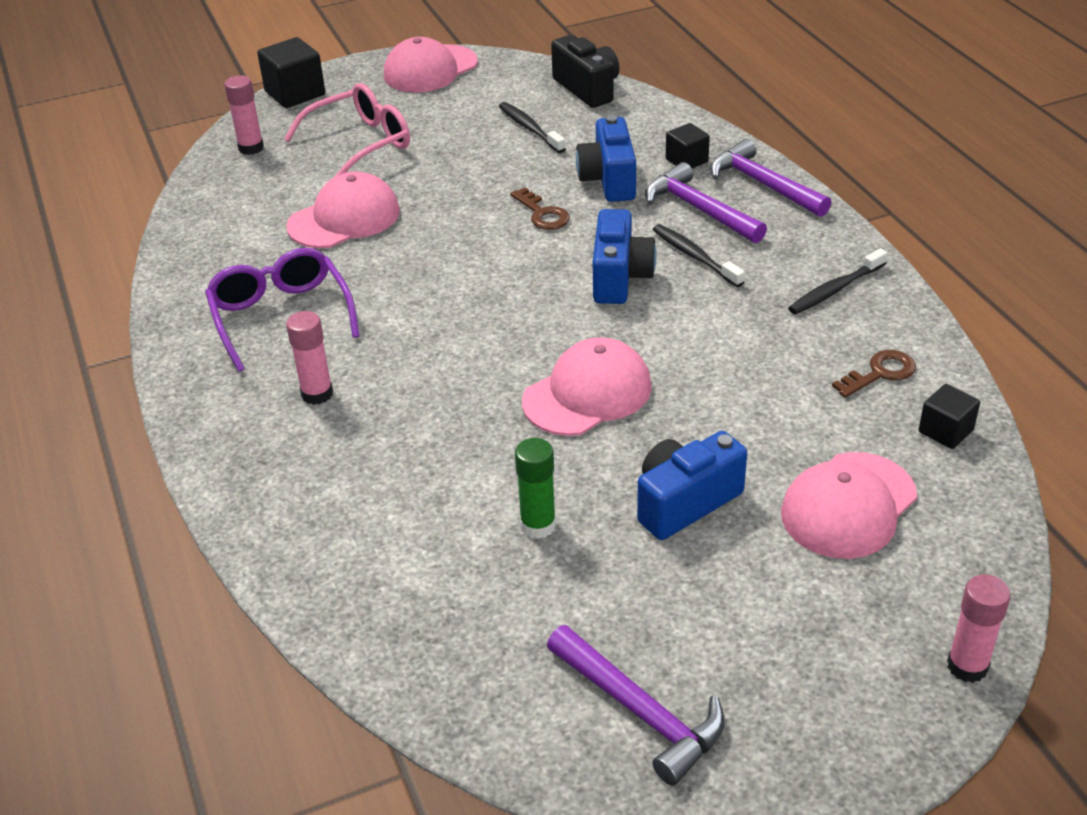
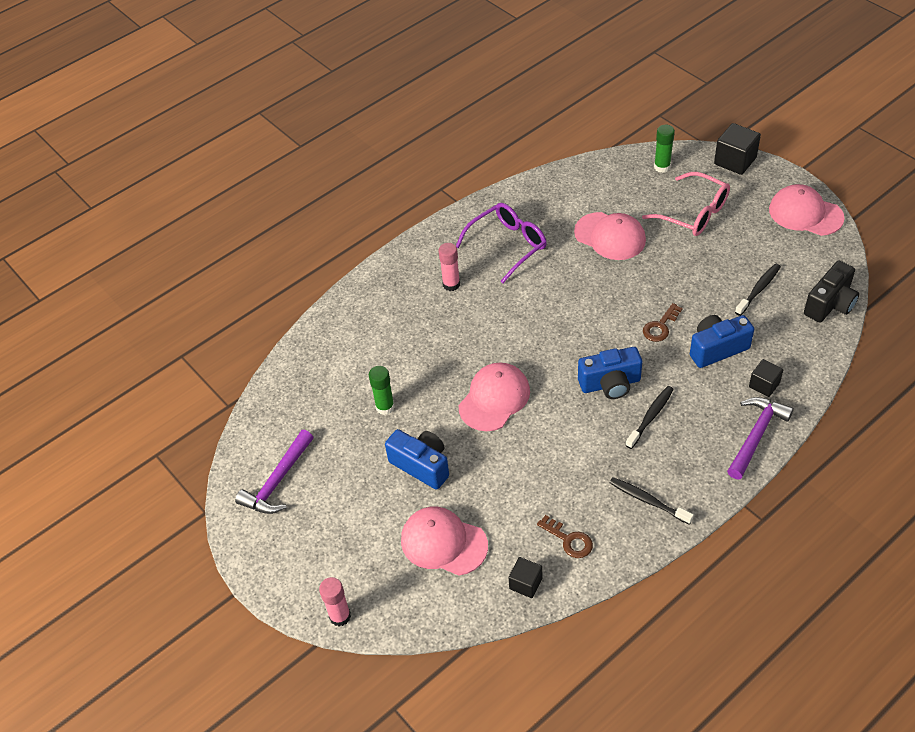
camera: 75 degrees right, 10 degrees up
pink glue stick [224,75,264,155] -> green glue stick [654,125,675,173]
pink cap [522,337,652,436] -> pink cap turned 90 degrees counterclockwise [459,363,530,431]
purple hammer [645,162,767,243] -> none

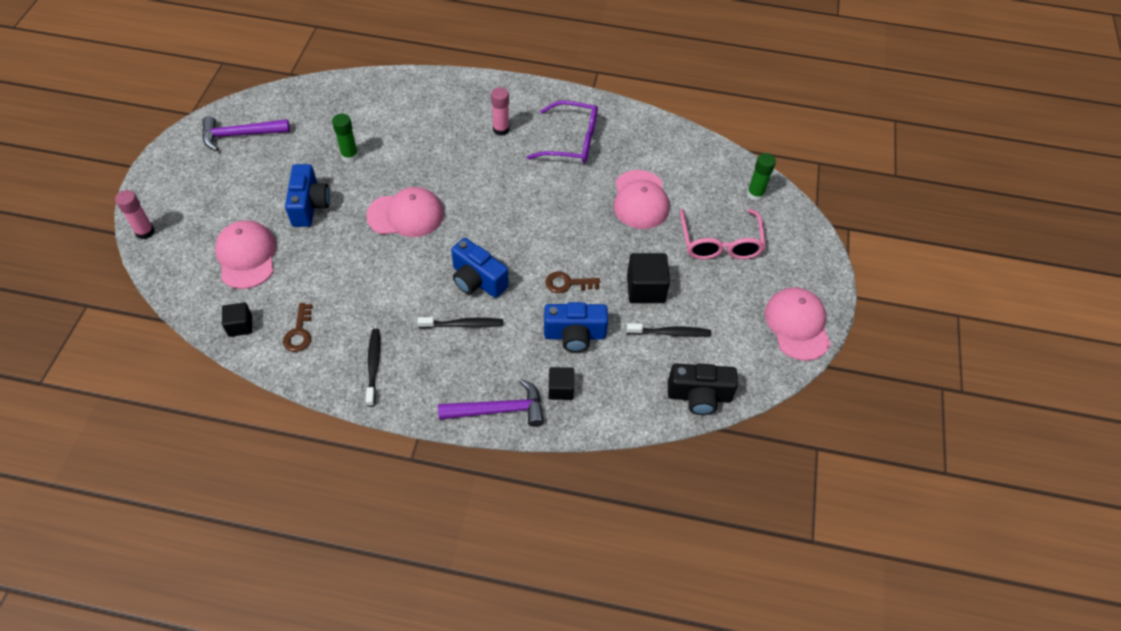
camera: 45 degrees right, 5 degrees up
blue camera [690,315,754,368] -> blue camera turned 150 degrees clockwise [544,302,608,352]
black cube [714,123,761,175] -> black cube moved to [627,253,670,303]

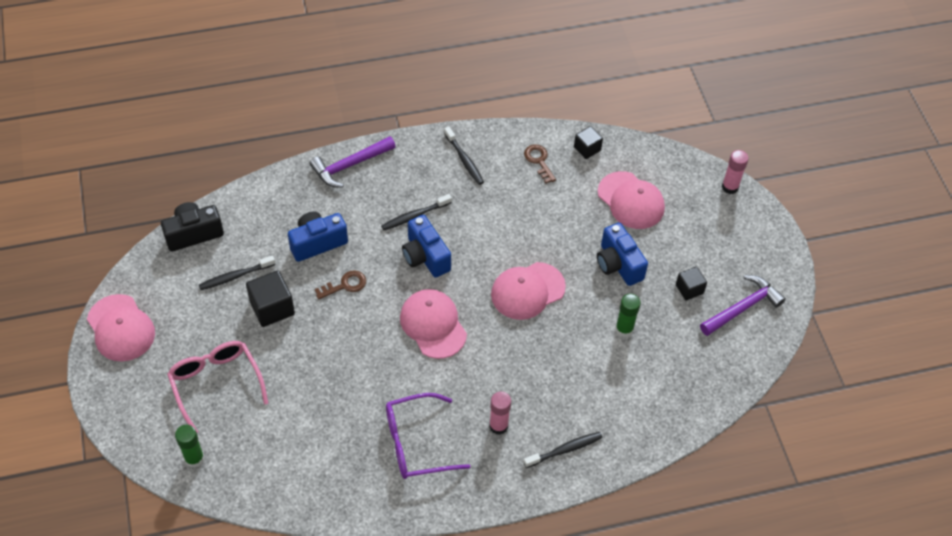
camera: 155 degrees right, 0 degrees up
blue camera [451,238,509,298] -> blue camera turned 135 degrees counterclockwise [402,215,451,278]
black cube [549,367,574,400] -> black cube moved to [676,267,707,300]
pink cap [614,170,669,229] -> pink cap moved to [400,289,467,359]
none -> black toothbrush [524,432,603,468]

